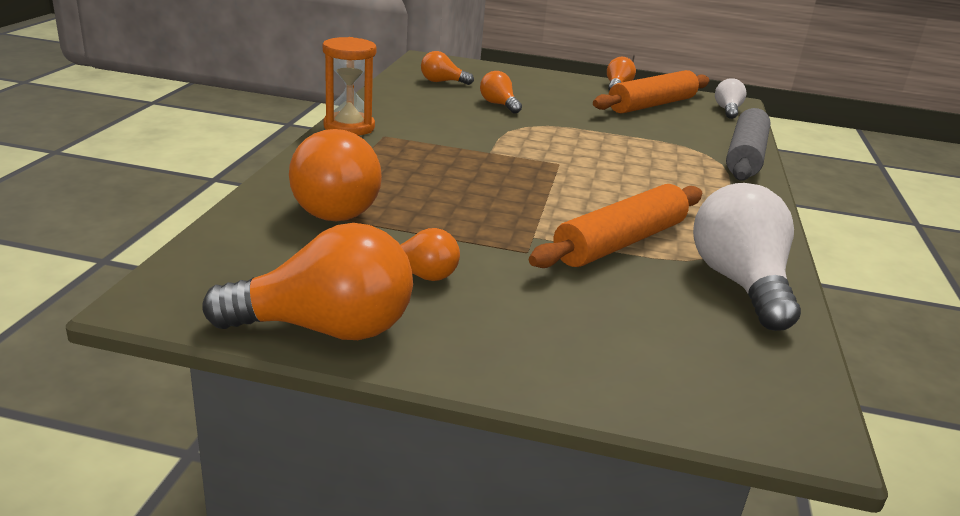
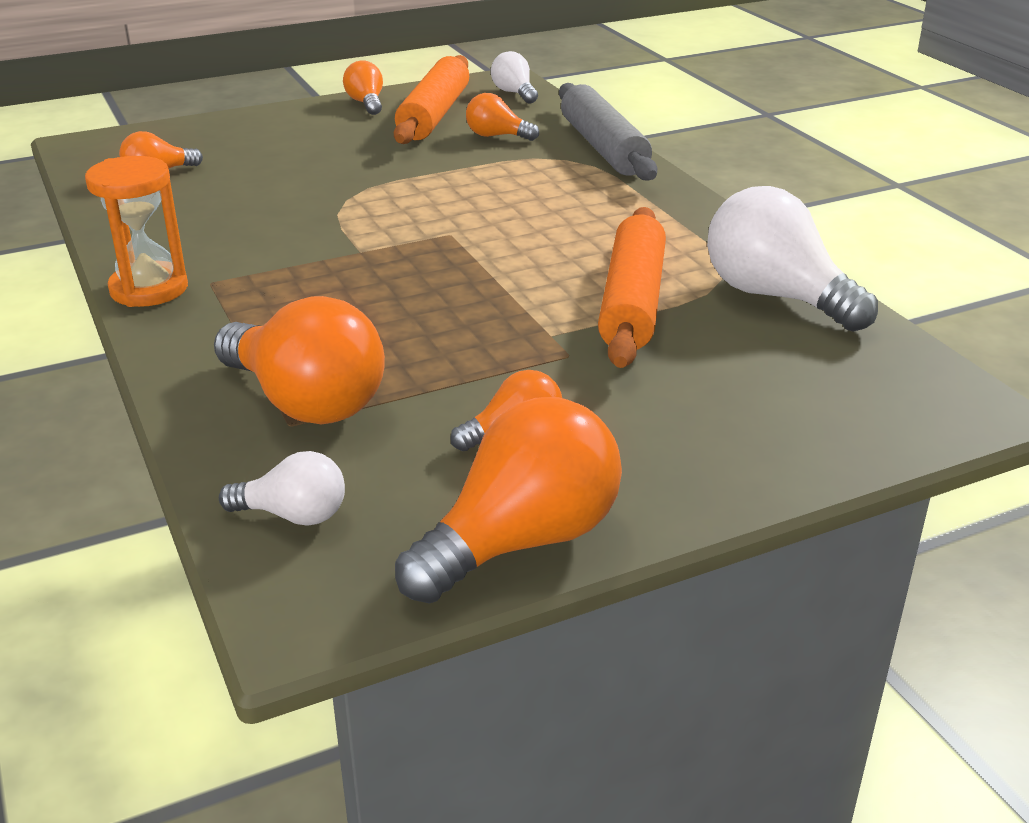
camera: 35 degrees left, 5 degrees up
orange light bulb [480,71,522,114] -> orange light bulb moved to [466,93,539,141]
none -> white light bulb [219,451,345,526]

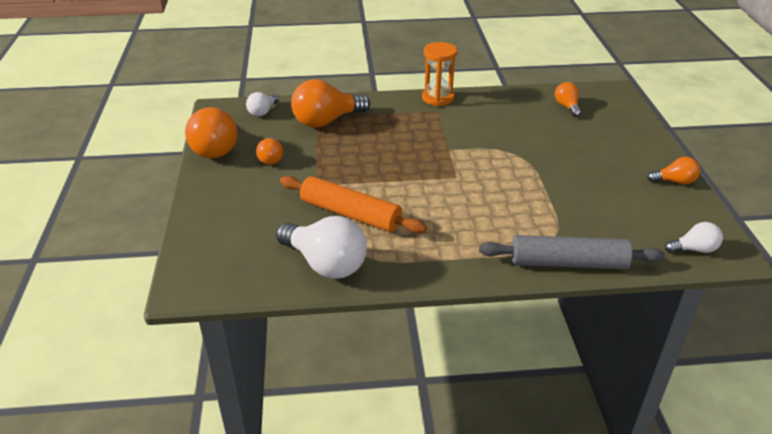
camera: 110 degrees right, 5 degrees up
orange rolling pin [394,55,469,144] -> none
orange light bulb [466,93,539,141] -> none
white light bulb [707,186,878,332] -> white light bulb turned 60 degrees clockwise [276,216,367,279]

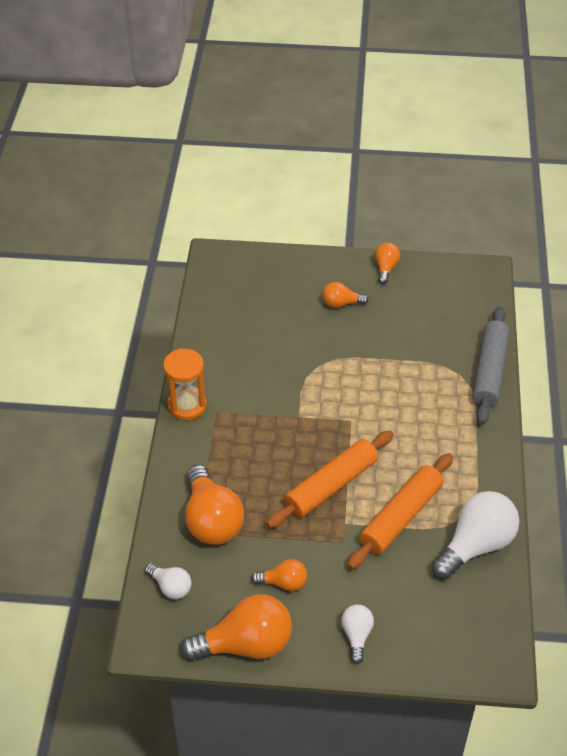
camera: 80 degrees left, 10 degrees up
orange light bulb [555,82,581,117] -> orange light bulb moved to [323,282,369,308]
white light bulb [665,222,723,253] -> white light bulb moved to [341,604,374,664]
none -> orange rolling pin [266,431,393,528]

